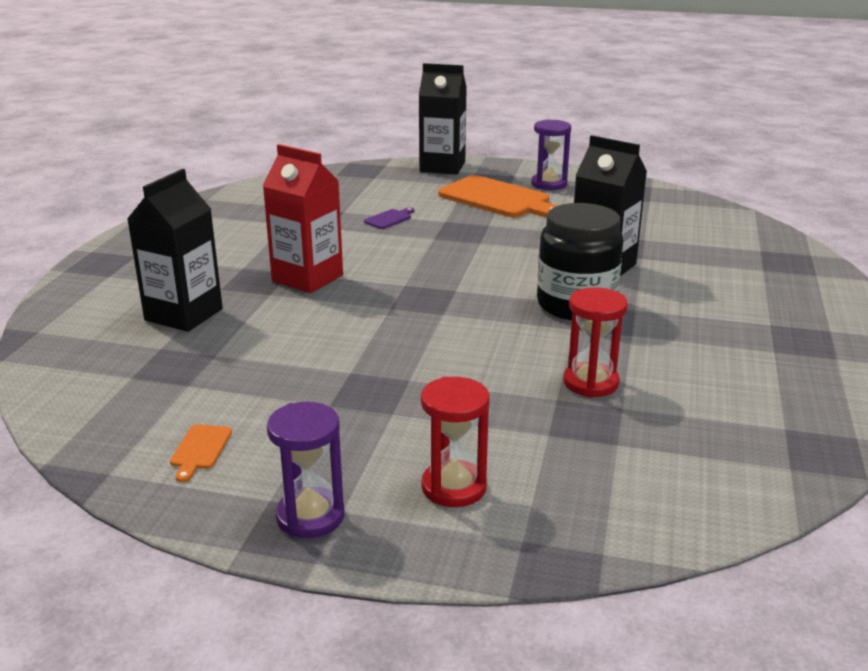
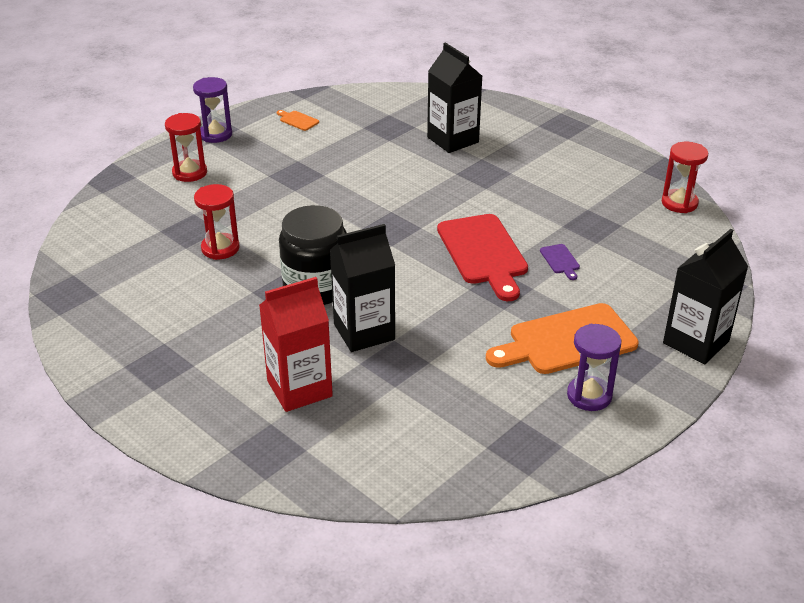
camera: 120 degrees right, 10 degrees up
red carton [263,144,343,293] -> red carton moved to [259,277,333,412]
none -> red cutting board [437,214,528,301]
none -> red hourglass [662,142,708,213]

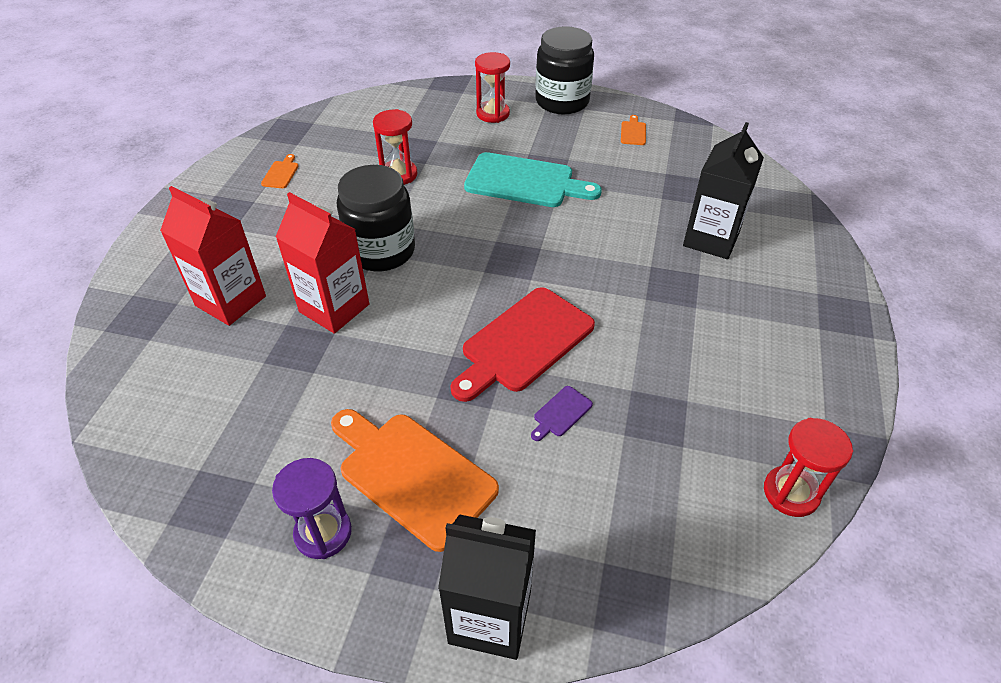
camera: 60 degrees right, 10 degrees up
purple hourglass [193,77,232,143] -> black jar [535,26,594,114]
black carton [330,224,395,352] -> red carton [276,192,369,334]
none -> orange cutting board [261,154,299,188]
none -> turquoise cutting board [464,152,602,207]

